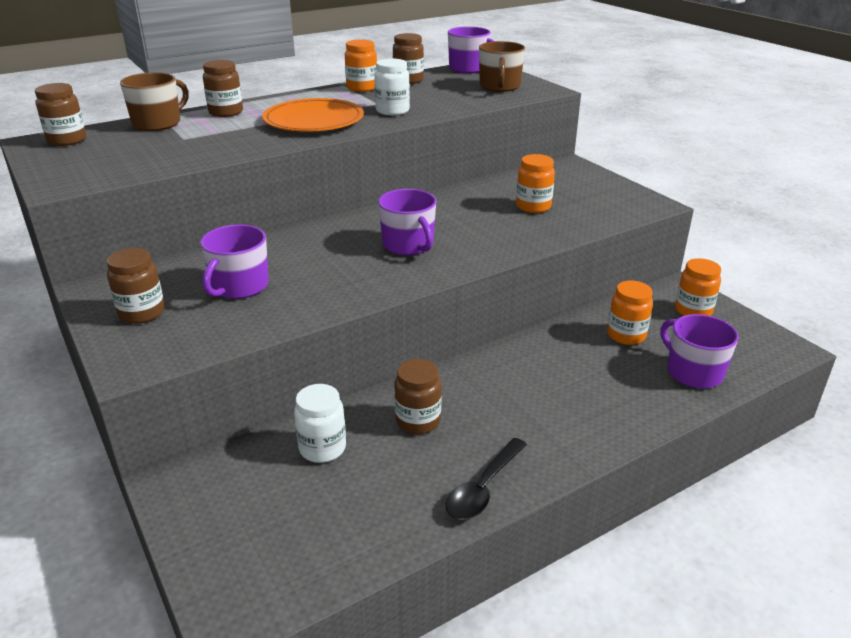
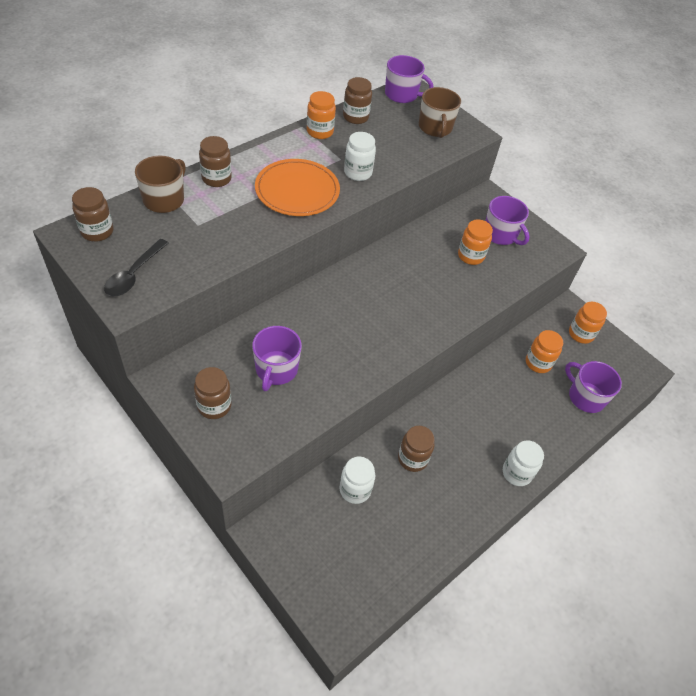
camera: 15 degrees left, 20 degrees up
purple mug [378,189,436,255] -> purple mug moved to [485,196,530,245]
black spoon [446,438,527,520] -> black spoon moved to [104,239,169,296]
none -> white jar [503,440,544,486]

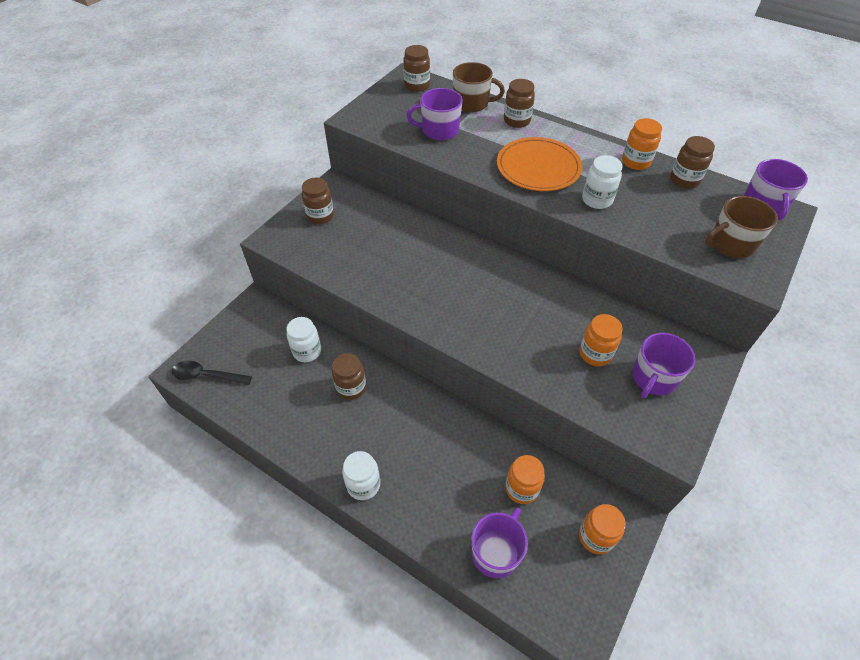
camera: 80 degrees right, 0 degrees up
black spoon [104,239,169,296] -> black spoon moved to [172,361,252,385]
purple mug [252,326,302,391] -> purple mug moved to [406,88,463,140]

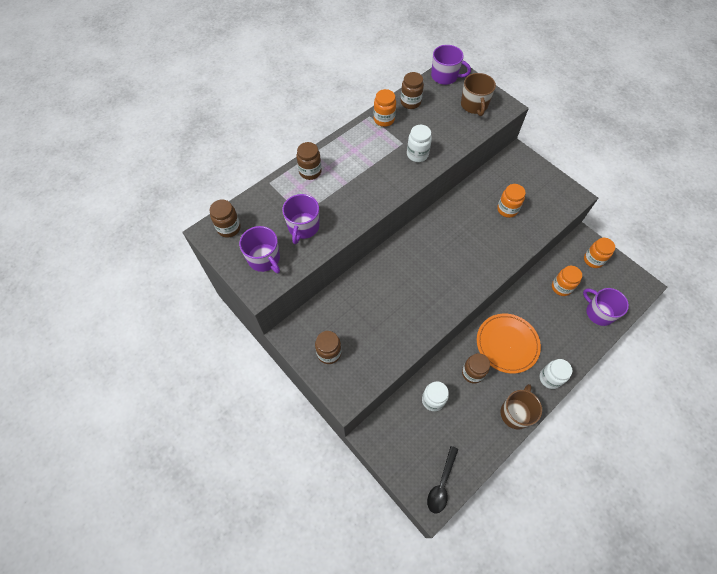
camera: 75 degrees left, 10 degrees up
brown mug [453,62,505,112] -> brown mug moved to [501,384,542,430]
orange plate [497,137,582,191] -> orange plate moved to [477,314,541,374]
purple mug [632,333,695,398] -> purple mug moved to [239,226,280,273]

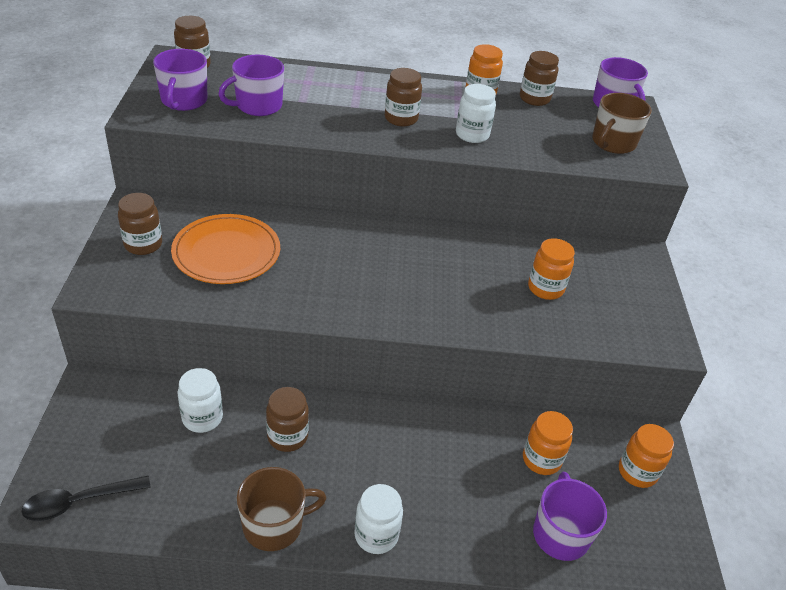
camera: 40 degrees right, 20 degrees down
brown jar [296,142,322,180] -> brown jar moved to [385,68,422,127]
orange plate [477,314,541,374] -> orange plate moved to [171,214,280,284]

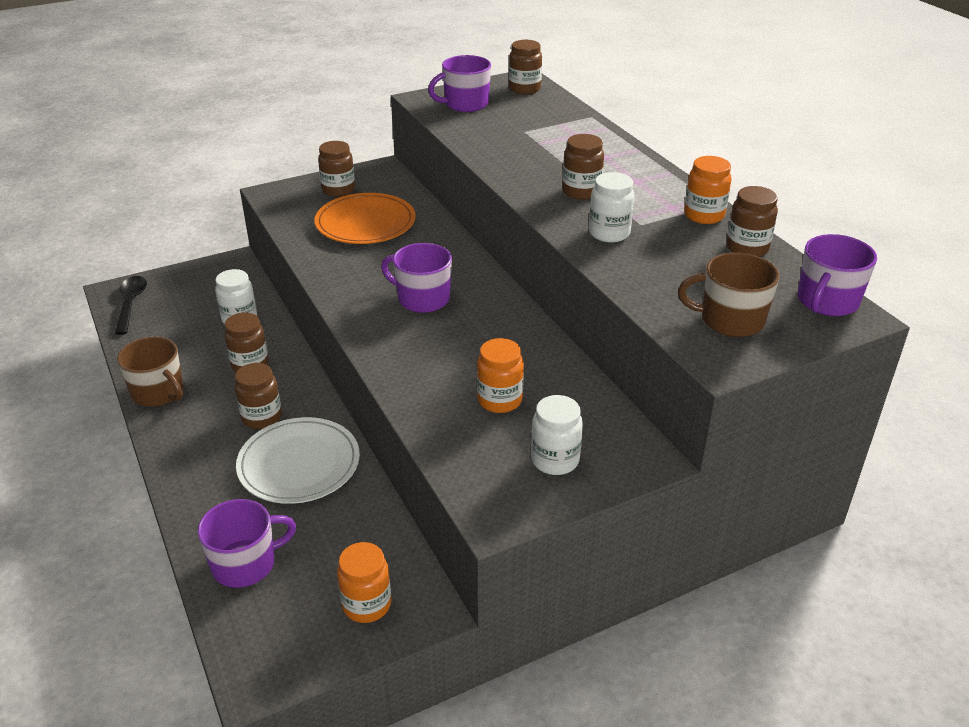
camera: 65 degrees right, 5 degrees down
black spoon [22,476,151,521] -> black spoon turned 45 degrees clockwise [114,276,147,335]
purple mug [218,55,284,116] -> purple mug moved to [381,243,452,313]
white jar [354,484,403,554] -> white jar moved to [531,395,583,475]
orange jar [523,411,573,475] -> none
none -> brown jar [235,363,282,429]
none -> white plate [236,417,360,504]

